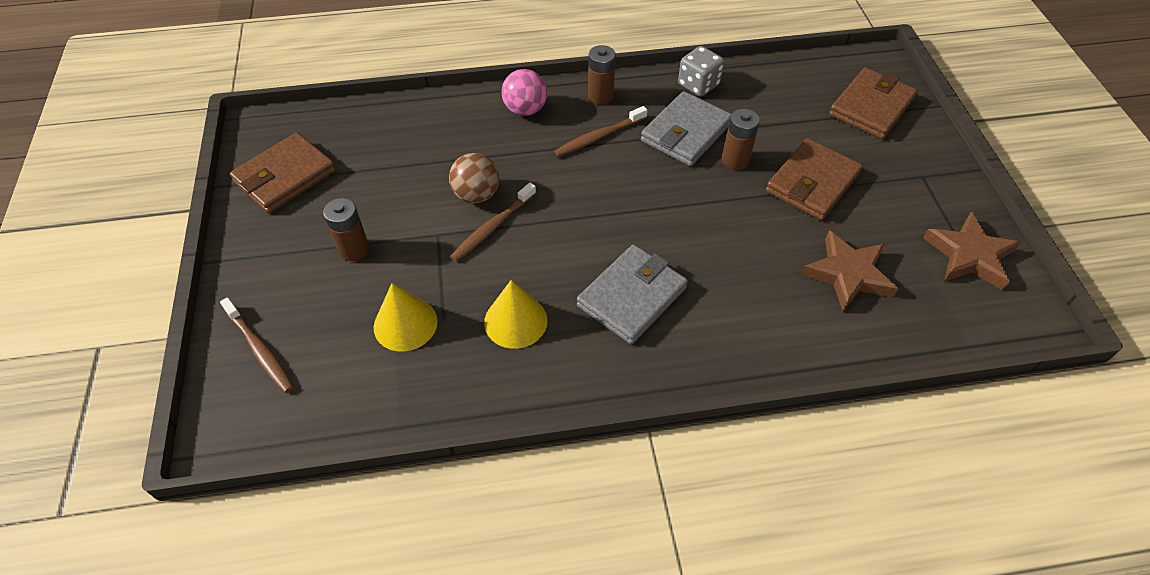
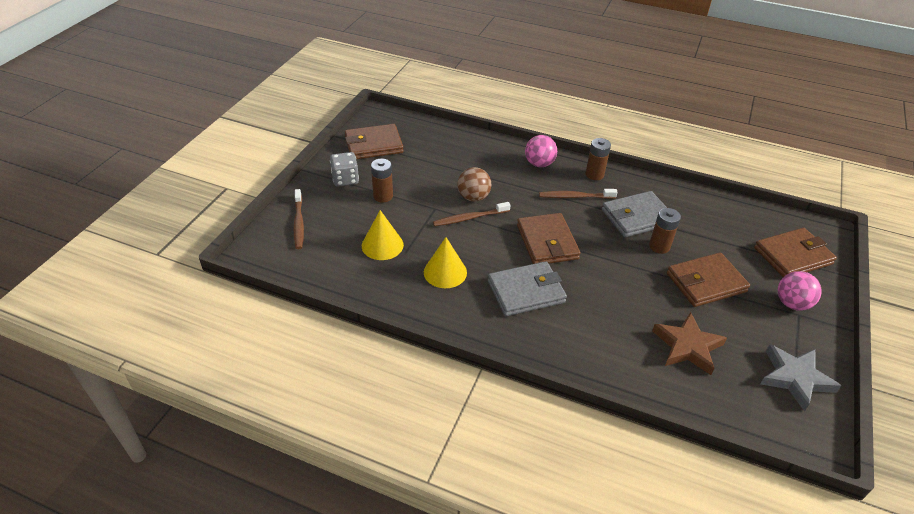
camera: 30 degrees right, 10 degrees down
grey dice [678,46,724,97] -> grey dice moved to [330,152,359,187]
brown star [923,212,1021,290] -> grey star [760,344,841,411]
none -> brown wallet [517,213,581,264]
none -> pink ball [778,271,822,311]

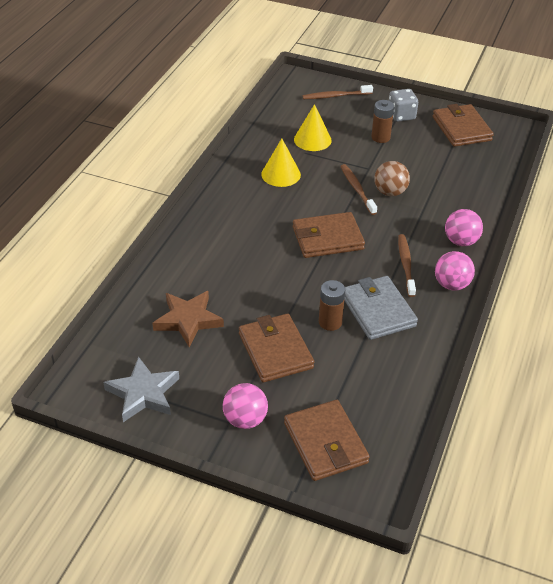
camera: 90 degrees right, 0 degrees up
grey wallet [488,261,567,316] -> none
brown battery [586,138,611,180] -> pink ball [435,251,475,291]

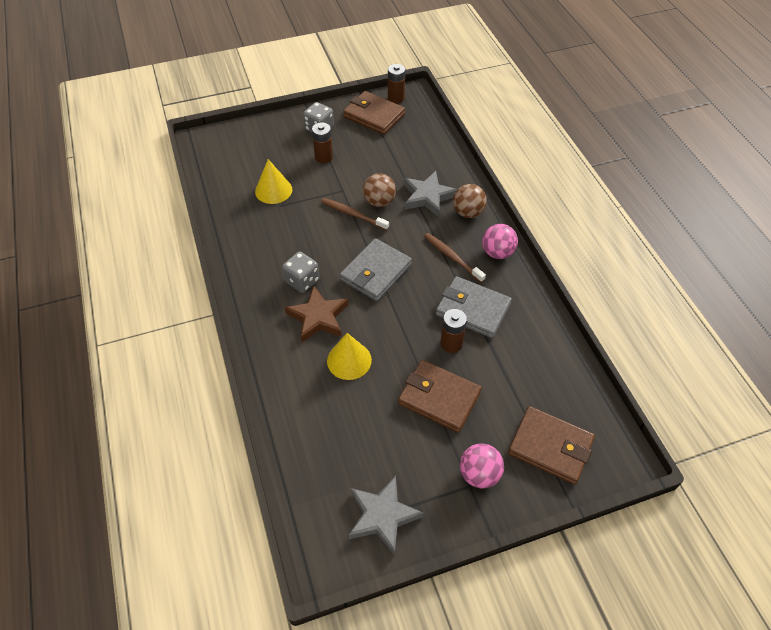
camera: 40 degrees left, 10 degrees up
brown star [152,291,224,347] -> brown star moved to [285,286,348,342]
yellow cone [261,139,301,187] -> yellow cone moved to [327,333,372,380]
brown wallet [293,212,365,258] -> grey wallet [340,238,412,301]
brown toothbrush [303,85,373,99] -> none
pink ball [445,209,483,246] -> brown ball [453,184,487,218]
none -> grey dice [282,251,319,293]
none -> brown battery [388,64,405,103]
none -> grey star [404,171,457,217]

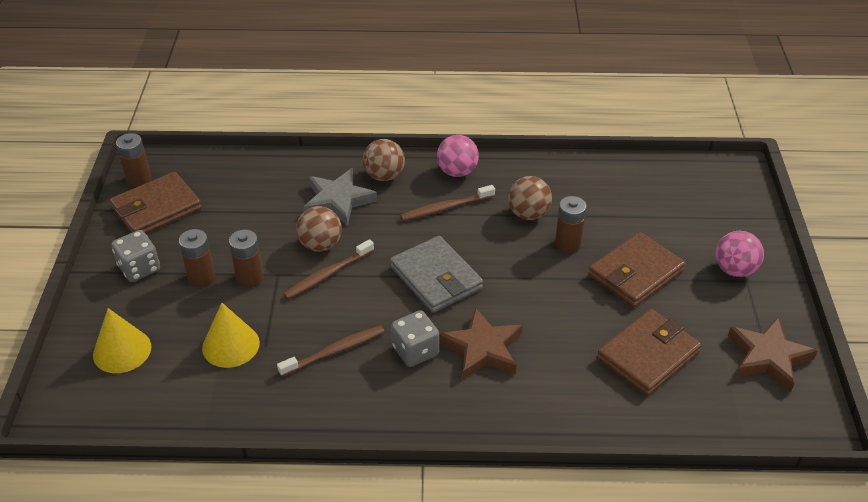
camera: 70 degrees left, 10 degrees down
yellow cone [327,333,372,380] -> yellow cone moved to [93,308,151,373]
grey star [348,476,424,555] -> brown star [728,317,818,392]
grey wallet [436,276,512,338] -> brown ball [508,176,552,220]
brown wallet [508,406,595,484] -> brown wallet moved to [597,309,702,396]
none -> brown battery [229,230,264,288]
none -> brown toothbrush [277,325,385,377]

